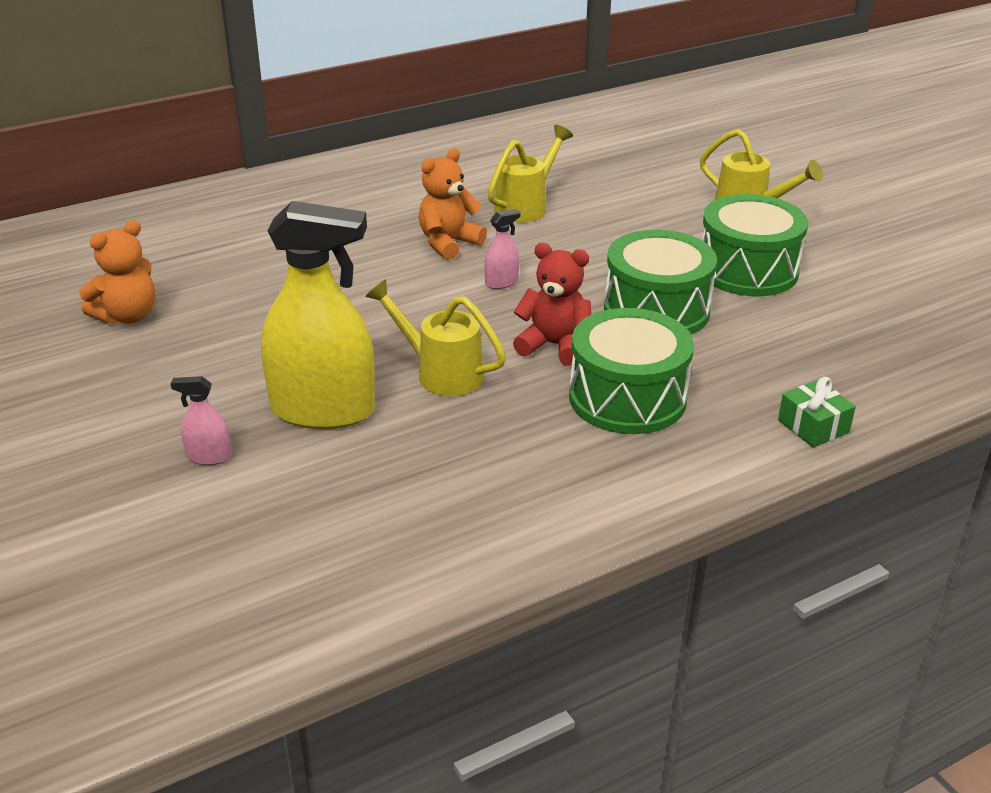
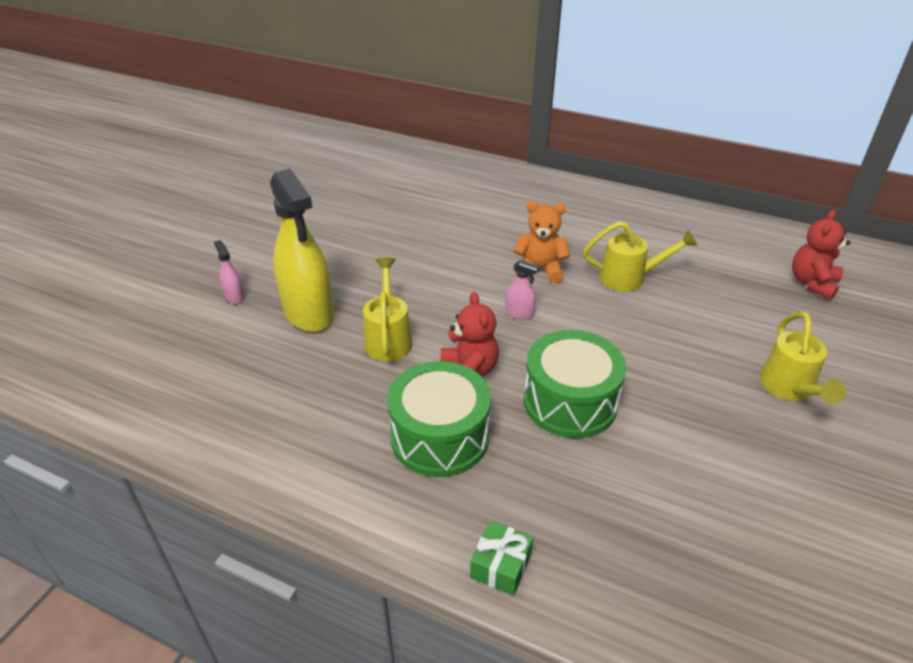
camera: 55 degrees right, 5 degrees up
orange teddy bear [79,220,155,324] -> none
green drum [702,194,808,296] -> none
none -> red teddy bear [792,210,851,300]

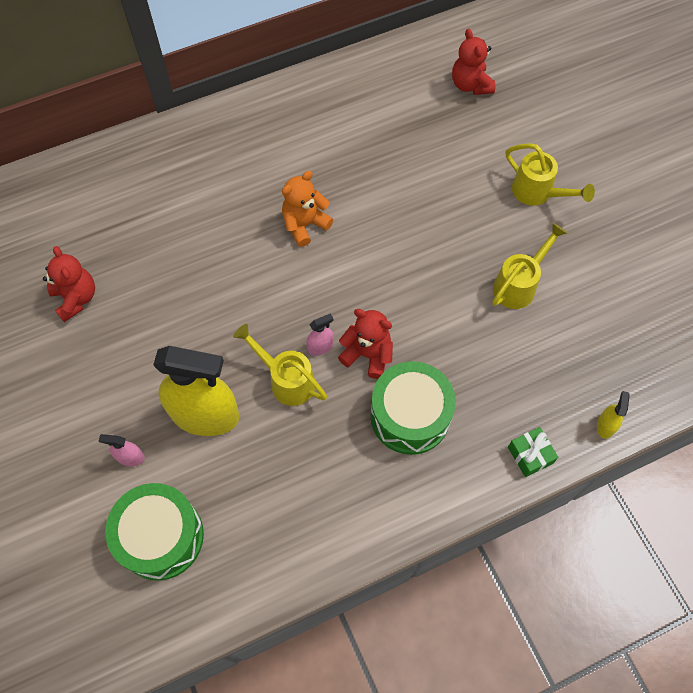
camera: 50 degrees left, 25 degrees up
pink spray bottle [506,260,540,320] -> pink spray bottle moved to [306,313,334,356]
green drum [524,330,626,438] -> green drum moved to [105,483,204,581]
yellow watering can [583,221,697,292] -> yellow watering can moved to [492,223,567,309]
none -> red teddy bear [43,246,95,322]
none -> yellow spray bottle [597,391,630,439]

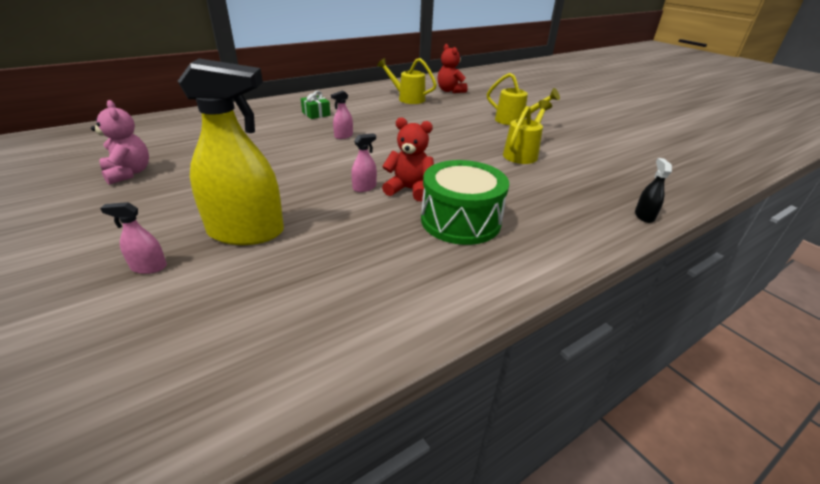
camera: 10 degrees left, 30 degrees down
red teddy bear [43,246,95,322] -> pink teddy bear [91,100,149,185]
green drum [105,483,204,581] -> none
yellow watering can [233,324,327,406] -> yellow watering can moved to [377,58,437,104]
orange teddy bear [282,171,333,247] -> pink spray bottle [331,91,353,139]
green gift [508,427,558,477] -> green gift moved to [301,91,330,119]
yellow spray bottle [597,391,630,439] -> black spray bottle [635,158,672,223]

